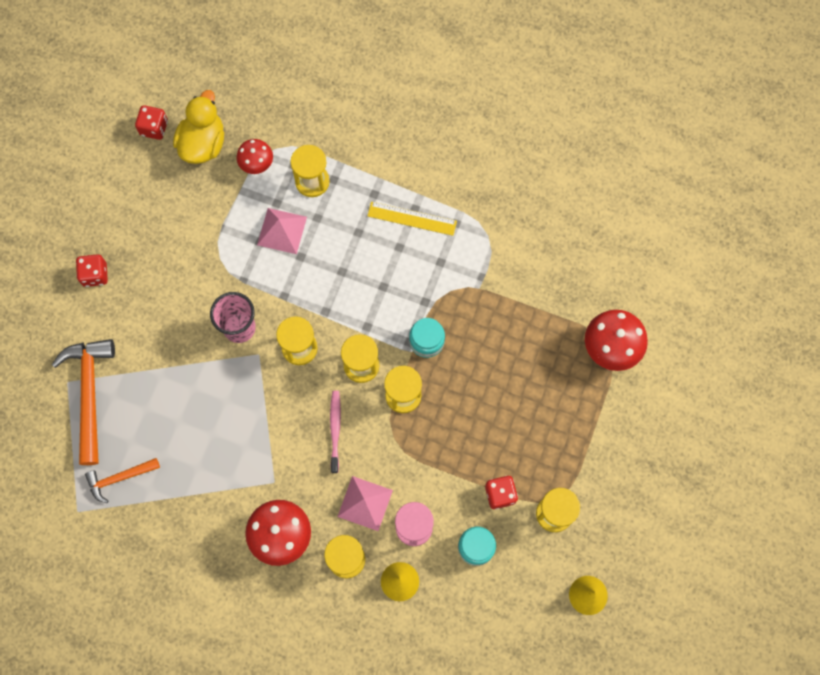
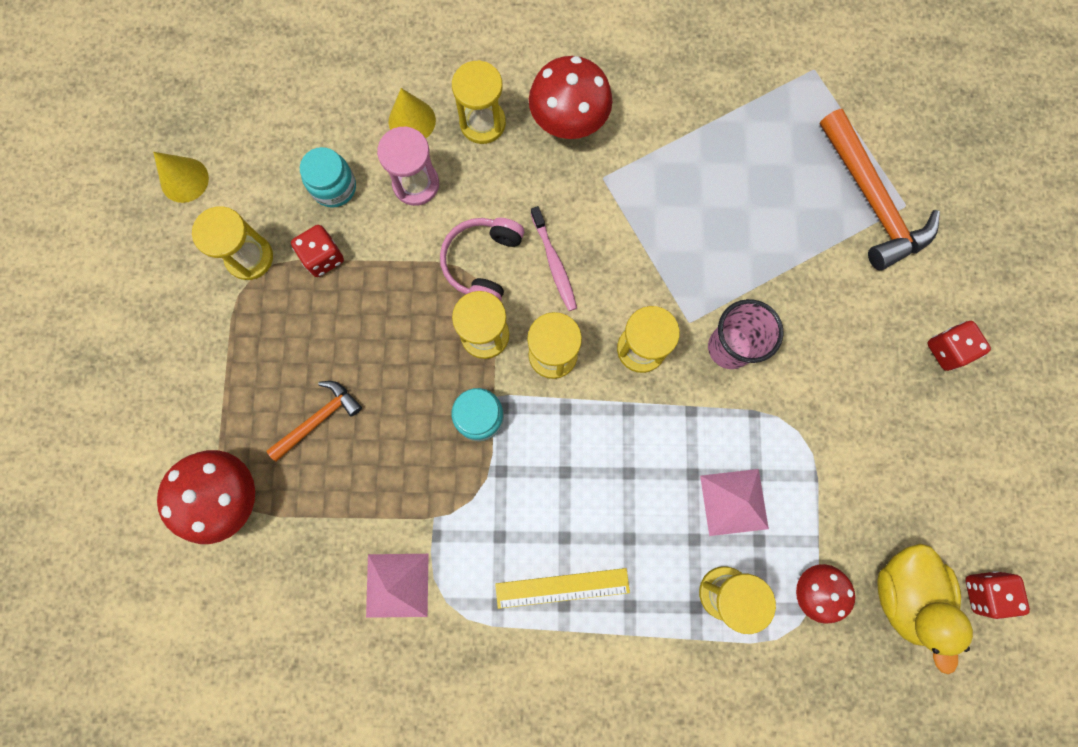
camera: 160 degrees right, 5 degrees up
orange hammer [85,458,160,503] -> orange hammer moved to [267,381,362,462]
pink pyramid [337,476,393,531] -> pink pyramid moved to [366,554,429,618]
none -> pink headphones [440,218,524,301]

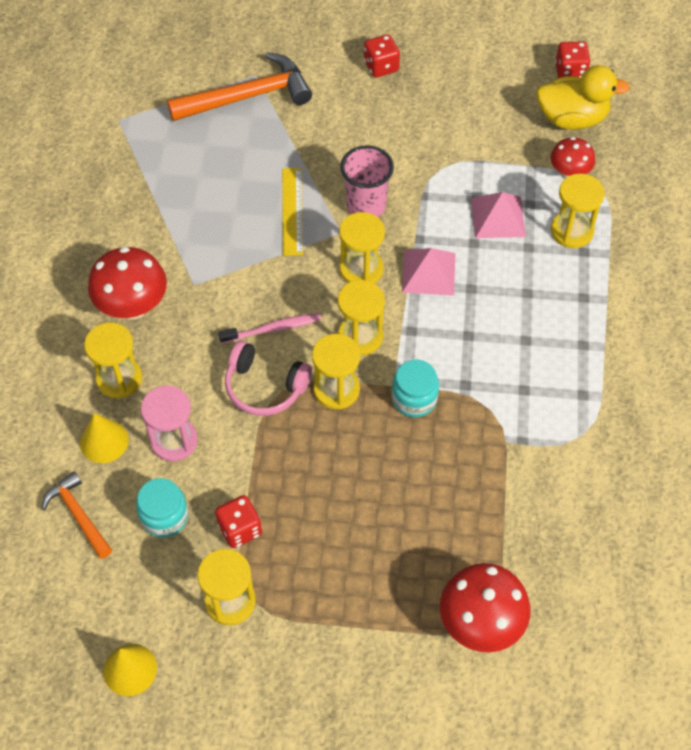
camera: 85 degrees left, 20 degrees down
orange hammer [267,381,362,462] -> orange hammer moved to [41,472,112,559]
pink pyramid [366,554,429,618] -> pink pyramid moved to [402,248,455,296]
yellow ruler [495,568,630,609] -> yellow ruler moved to [282,168,303,256]

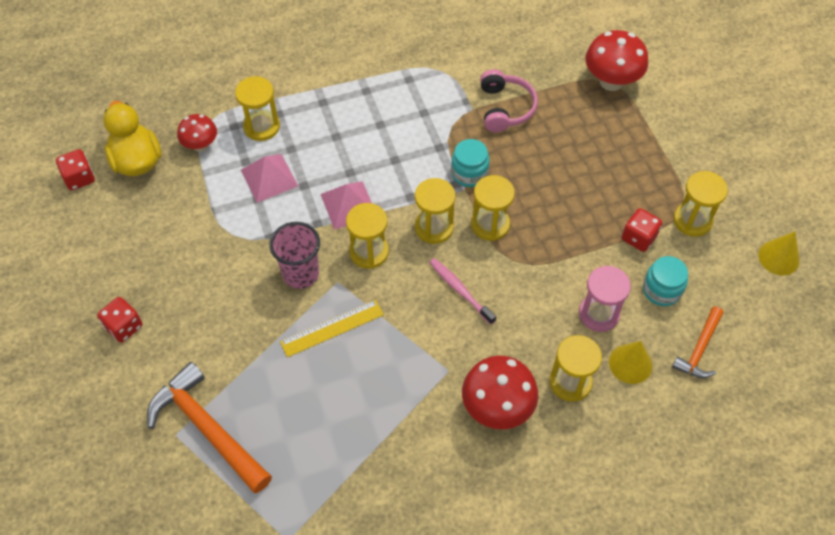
camera: 115 degrees left, 0 degrees up
pink headphones [225,341,312,416] -> pink headphones moved to [480,69,538,132]

